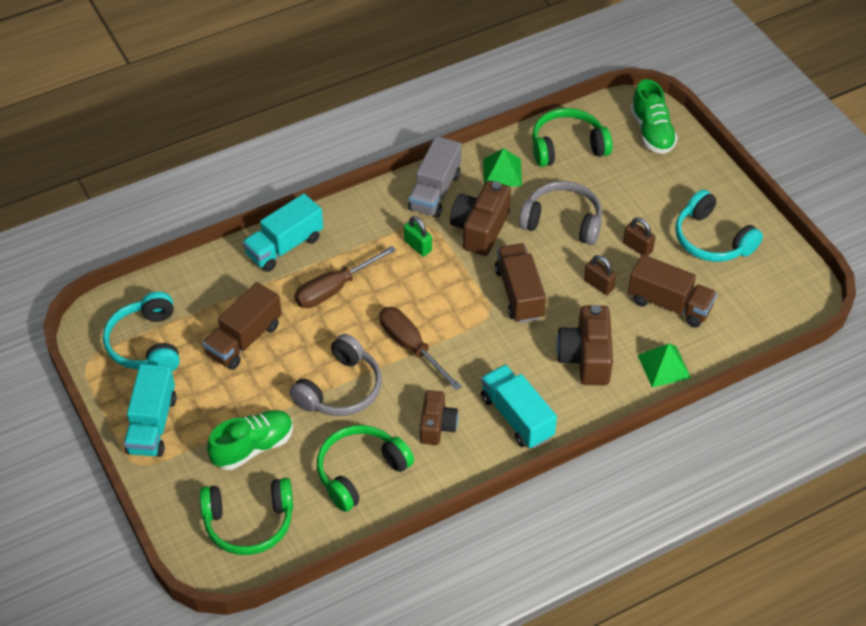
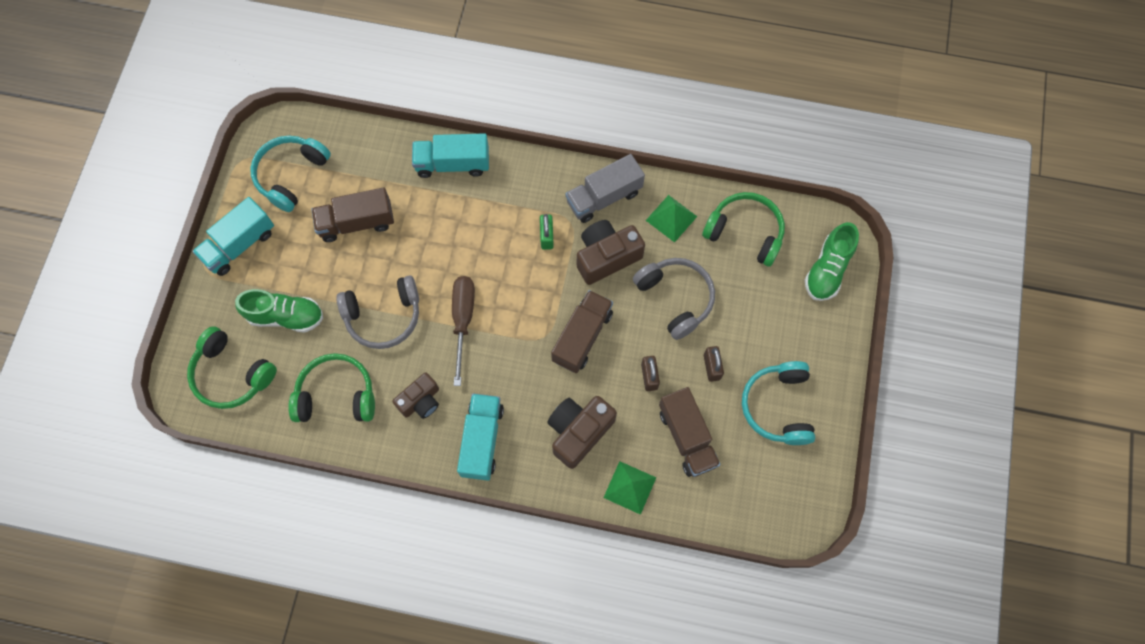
camera: 40 degrees right, 20 degrees up
brown screwdriver [294,246,396,308] -> none

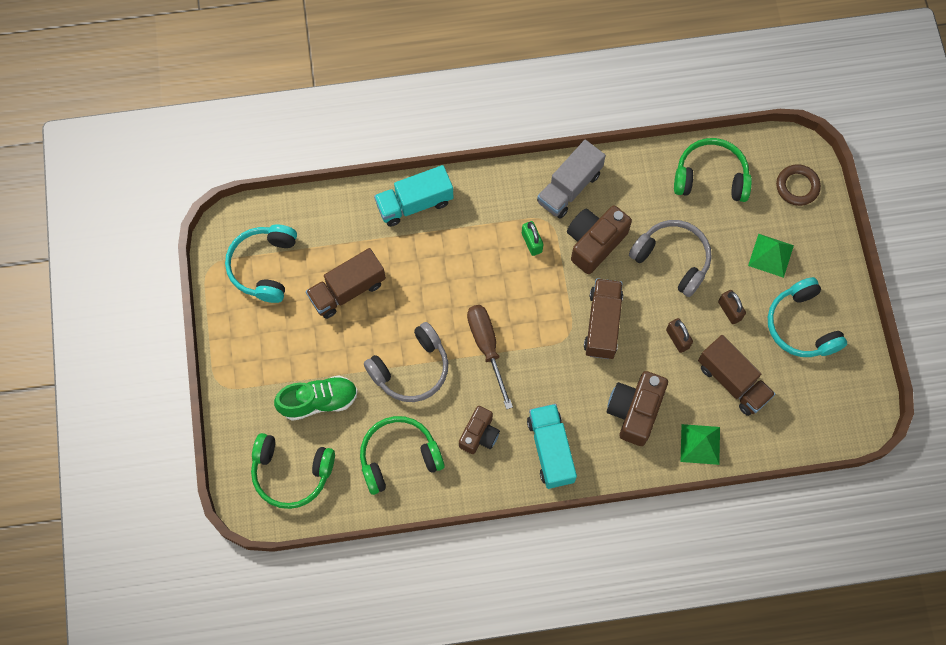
camera: 20 degrees left, 0 degrees up
turquoise truck [192,197,274,276] -> none
green pyramid [646,195,697,243] -> green pyramid moved to [748,234,794,278]
green shoe [805,222,859,301] -> brown ring [776,164,821,206]

